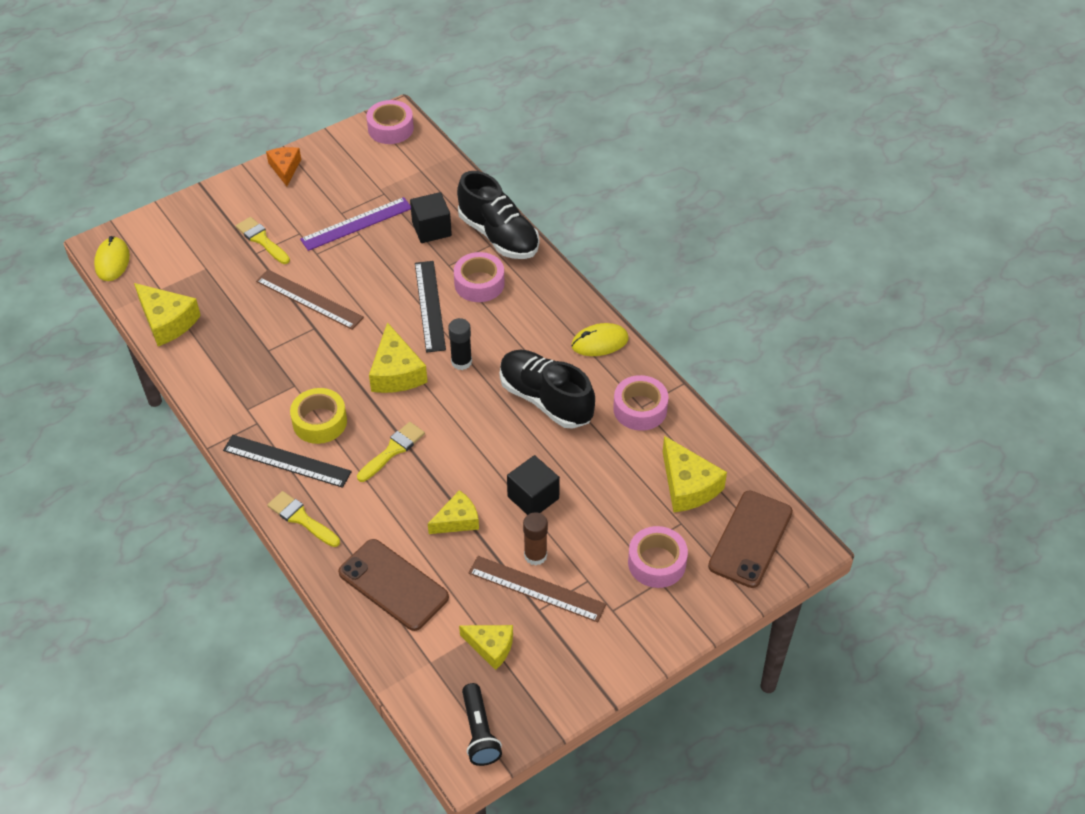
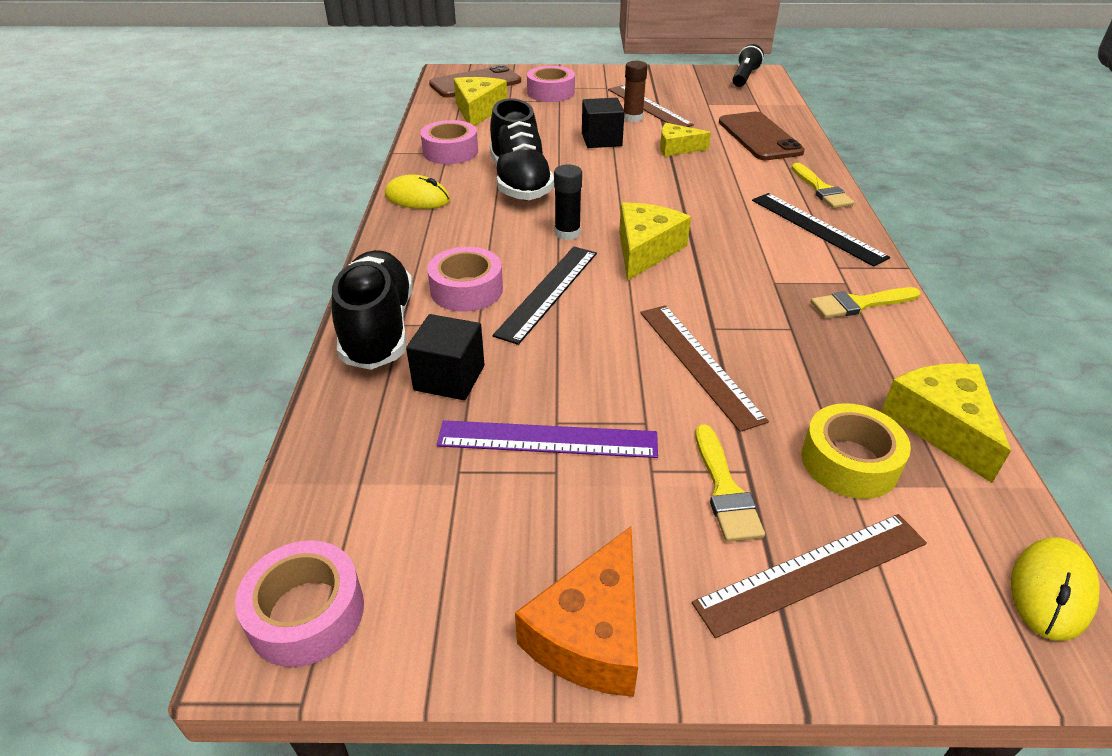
camera: 145 degrees left, 10 degrees down
orange cheese [266,147,301,186] -> orange cheese [515,527,638,697], size x1.51
yellow tape [290,388,347,444] -> yellow tape moved to [801,403,911,499]
yellow brush [357,422,425,482] -> yellow brush moved to [811,287,920,318]
yellow cheese [459,625,513,670] -> none
none -> brown ruler [692,514,927,638]

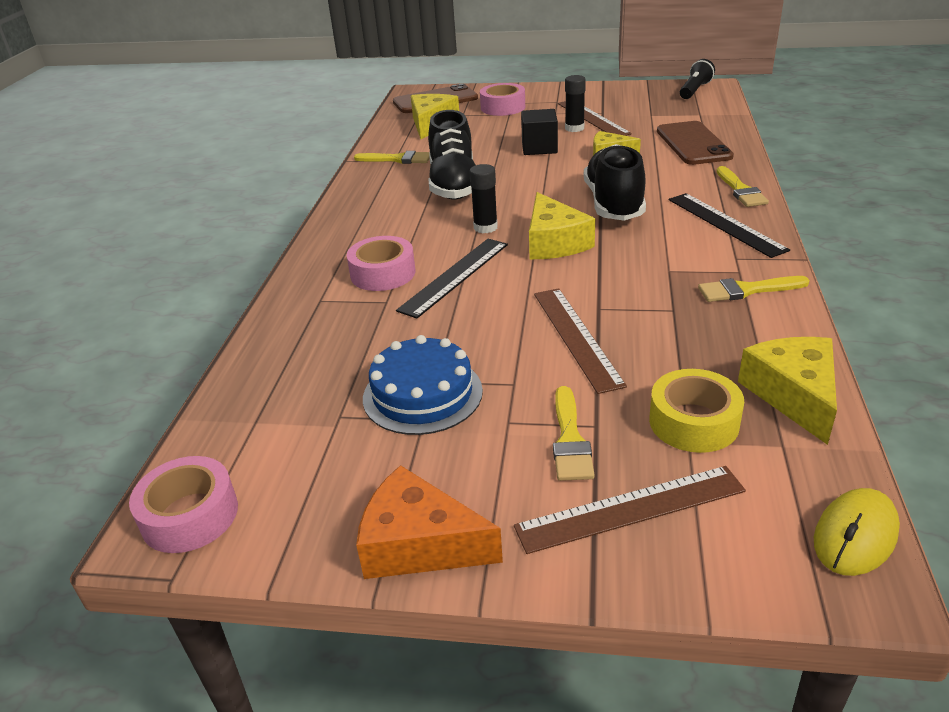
camera: 10 degrees right, 5 degrees down
black shoe [332,250,413,370] -> black shoe moved to [584,144,646,221]
yellow mouse [385,174,450,209] -> none
black cube [406,314,484,400] -> none
pink tape [420,120,478,164] -> yellow brush [354,151,430,164]
purple ruler [437,420,658,458] -> blue cake [363,335,483,435]
orange cheese [515,527,638,697] -> orange cheese turned 75 degrees clockwise [356,465,503,579]
yellow cheese [619,202,691,281] -> yellow cheese turned 135 degrees clockwise [529,192,595,259]
brown glue stick [624,61,648,122] -> black glue stick [565,75,586,132]

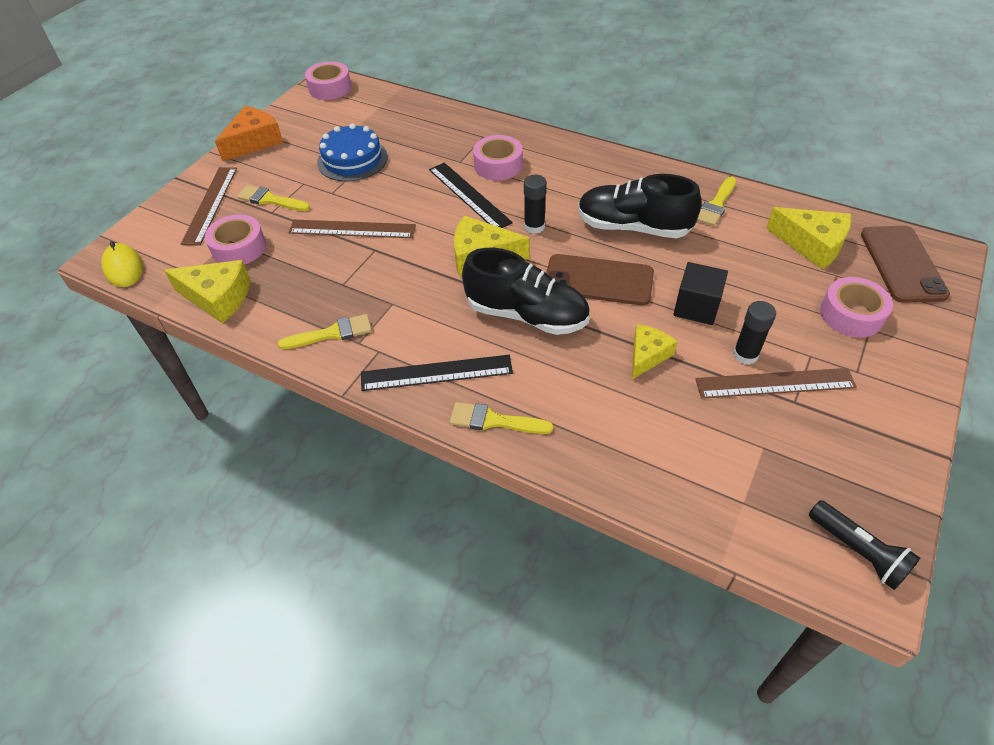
camera: 110 degrees right, 15 degrees up
yellow tape [649,369,744,453] -> pink tape [205,214,266,265]
brown phone [657,121,734,165] -> brown phone moved to [546,254,654,305]
yellow brush [698,276,810,302] -> yellow brush turned 60 degrees clockwise [278,314,372,349]

